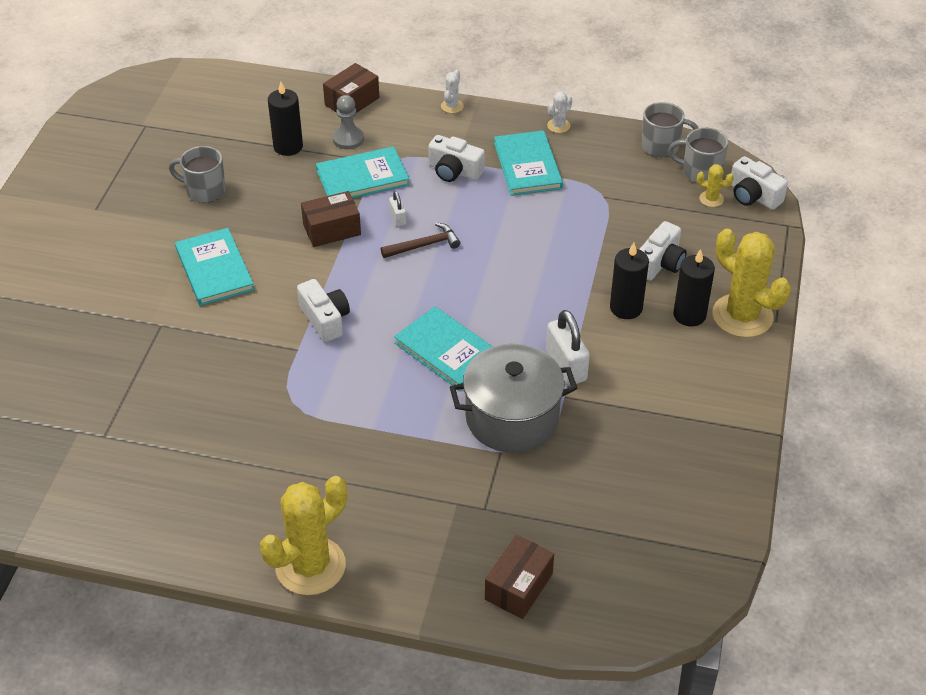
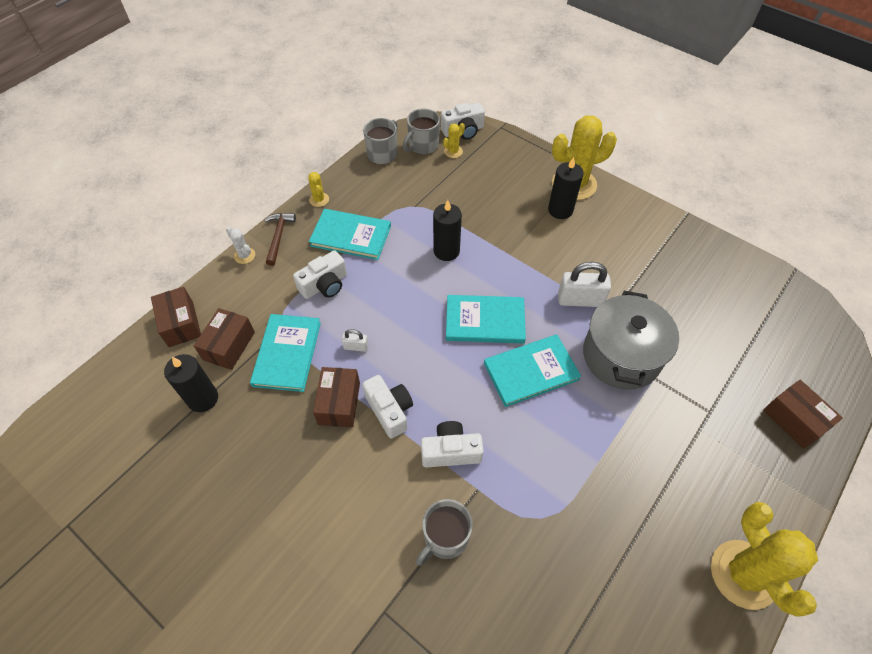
camera: 65 degrees left, 10 degrees up
grey mug [169,146,226,203] -> grey mug moved to [416,499,473,566]
turquoise book [175,228,254,306] -> turquoise book moved to [446,295,526,344]
grey pawn [333,95,364,149] -> brown box [194,308,255,370]
brown hammer [381,223,460,258] -> brown hammer moved to [264,213,296,266]
white cactus [547,91,572,133] -> yellow cactus [308,172,329,207]
black candle [610,243,649,319] -> black candle moved to [433,200,462,261]
white camera [639,221,687,281] -> white camera moved to [362,375,413,439]

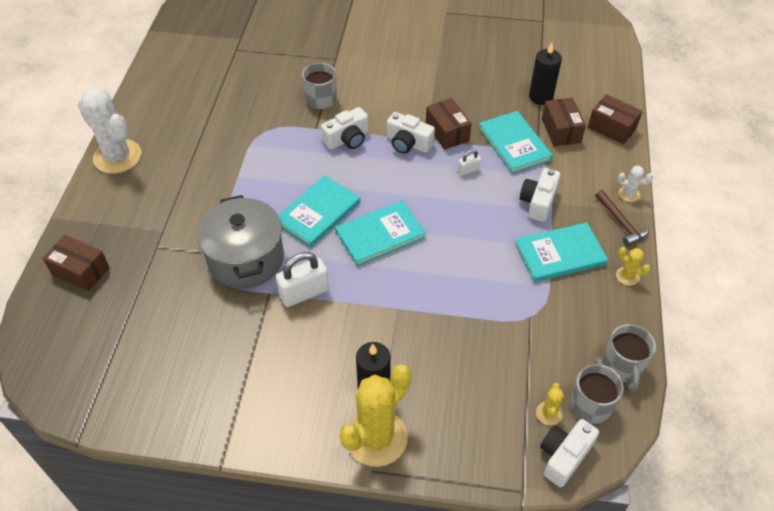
camera: 150 degrees right, 5 degrees down
black candle [433,200,462,261] -> none
yellow cactus [711,502,818,617] -> white cactus [78,87,141,174]

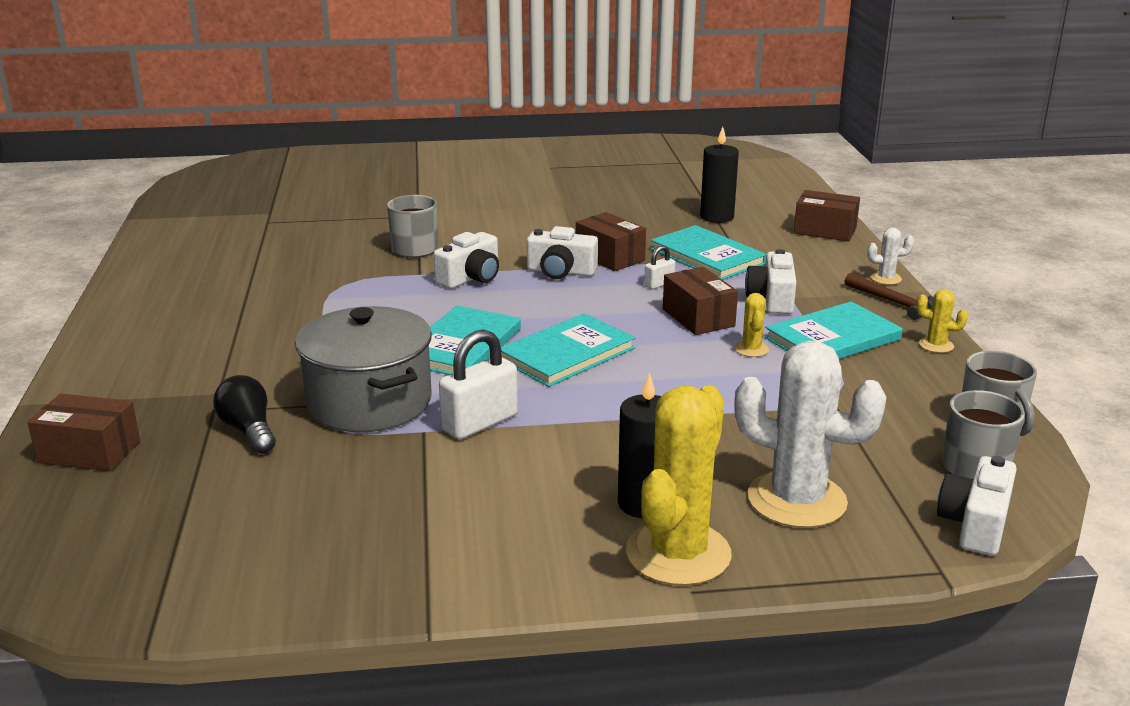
camera: 15 degrees left, 25 degrees down
white cactus [78,87,141,174] -> white cactus moved to [734,341,886,528]
yellow cactus [536,383,564,425] -> yellow cactus moved to [735,293,769,357]
brown box [542,98,586,146] -> brown box moved to [663,267,738,335]
none -> black light bulb [213,375,276,454]

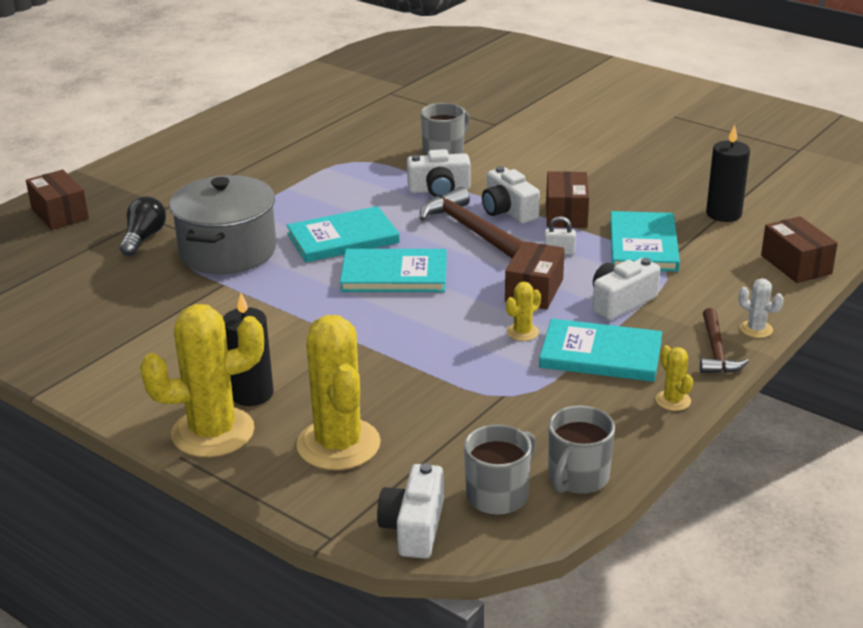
camera: 45 degrees right, 5 degrees up
white padlock [439,330,518,439] -> none
white cactus [734,341,886,528] -> yellow cactus [296,315,381,470]
white camera [937,456,1017,556] -> white camera turned 60 degrees counterclockwise [377,463,444,559]
none -> brown hammer [420,187,522,258]

